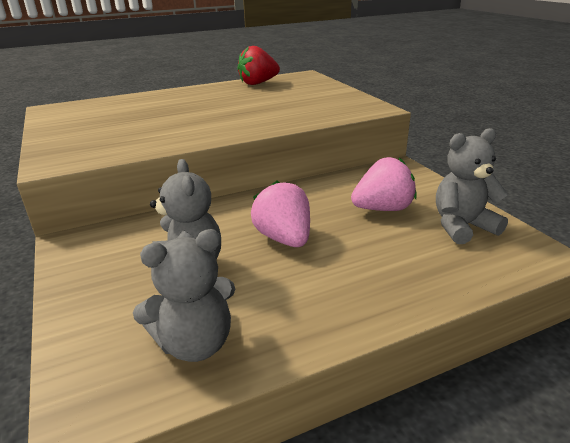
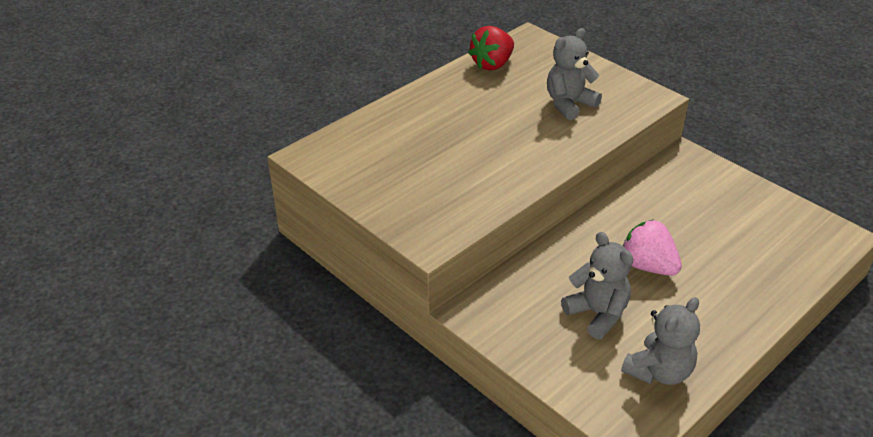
camera: 20 degrees left, 10 degrees up
pink strawberry [351,157,417,211] -> none
grey teddy bear [436,128,508,244] -> grey teddy bear moved to [547,28,602,120]

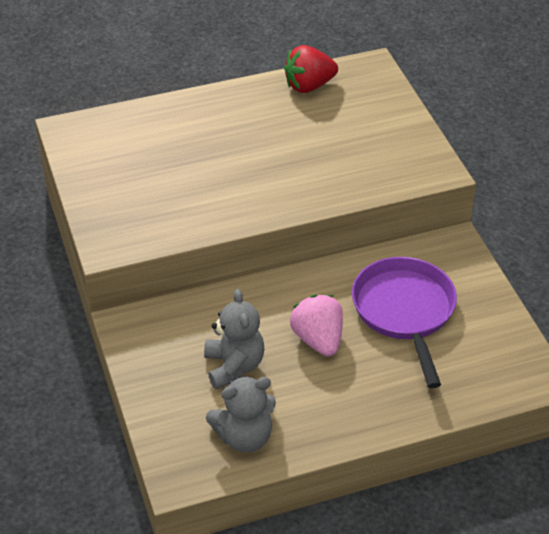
camera: 25 degrees right, 5 degrees up
grey teddy bear [547,28,602,120] -> none
none -> purple pan [352,257,457,388]

